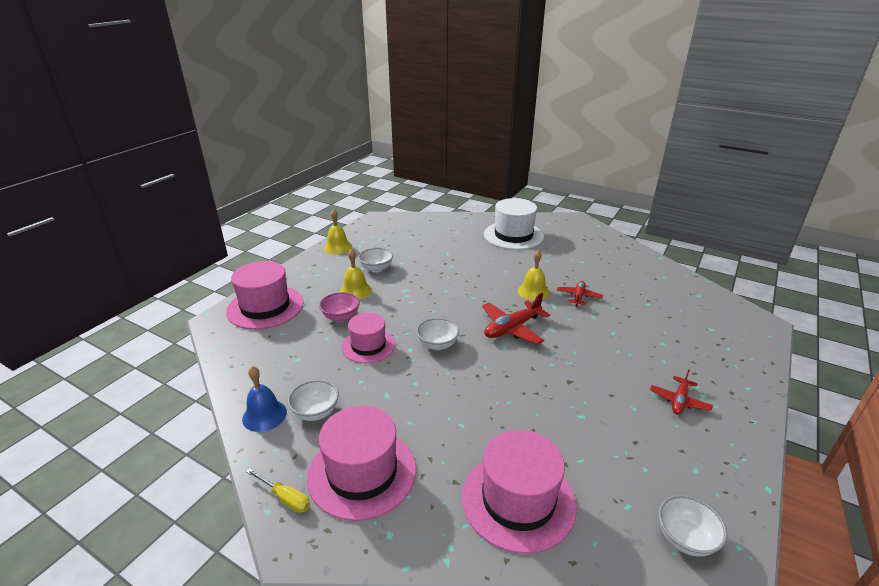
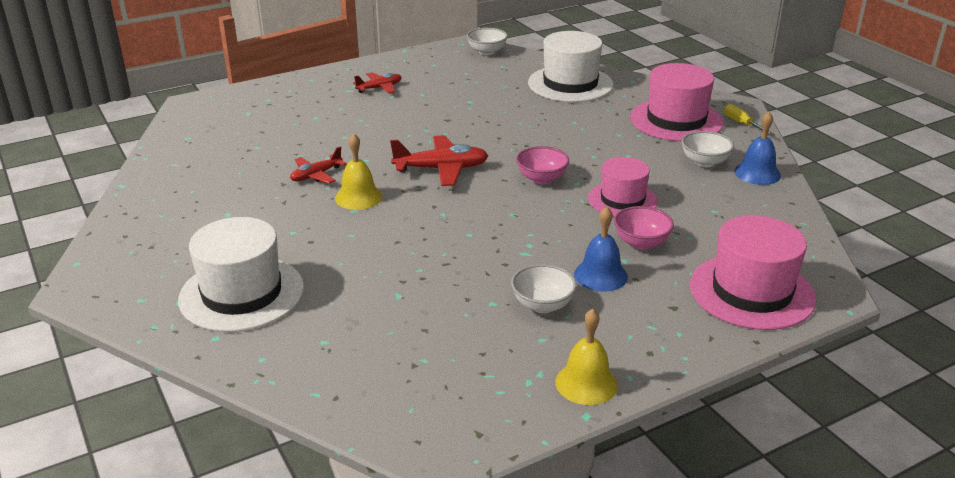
camera: 150 degrees left, 0 degrees up
yellow bell [340,249,372,299] -> blue bell [574,207,628,292]
white bowl [416,318,459,350] -> pink bowl [516,146,569,184]
pink hat [462,430,577,554] -> white hat [528,31,614,102]

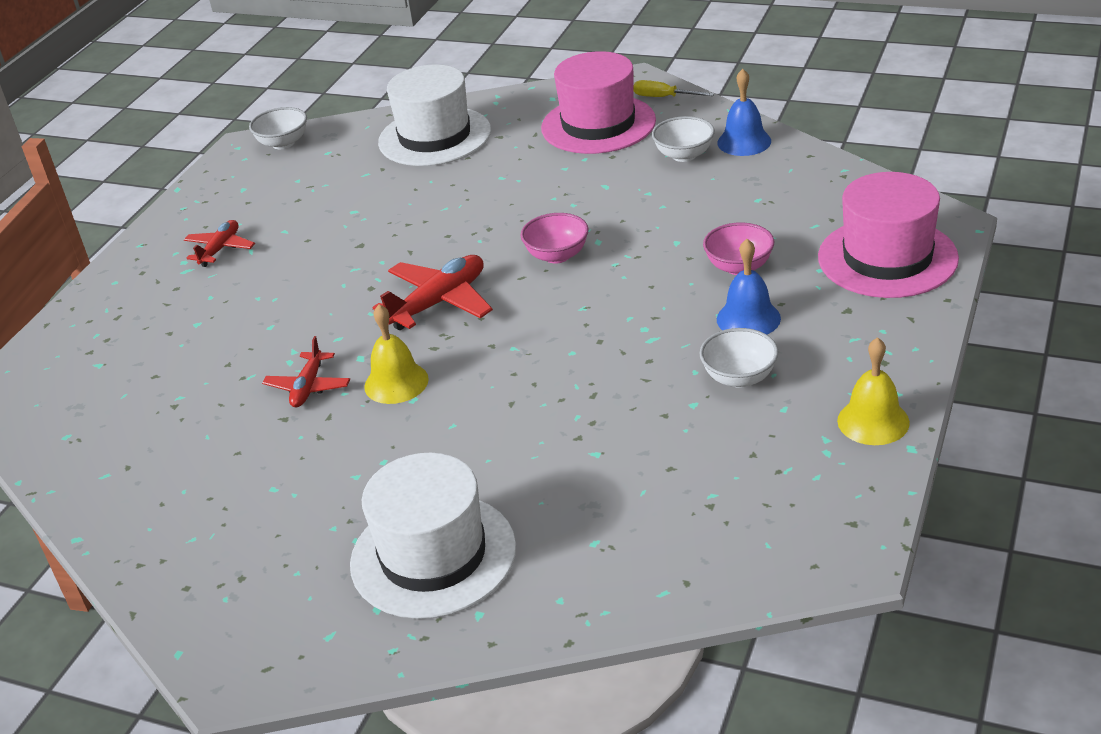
camera: 35 degrees left, 5 degrees up
pink hat [588,157,658,217] -> none

